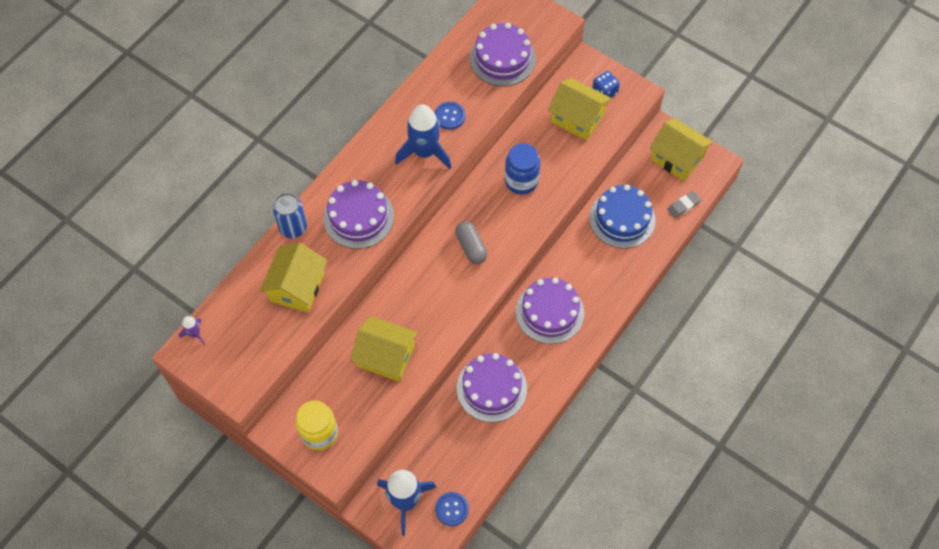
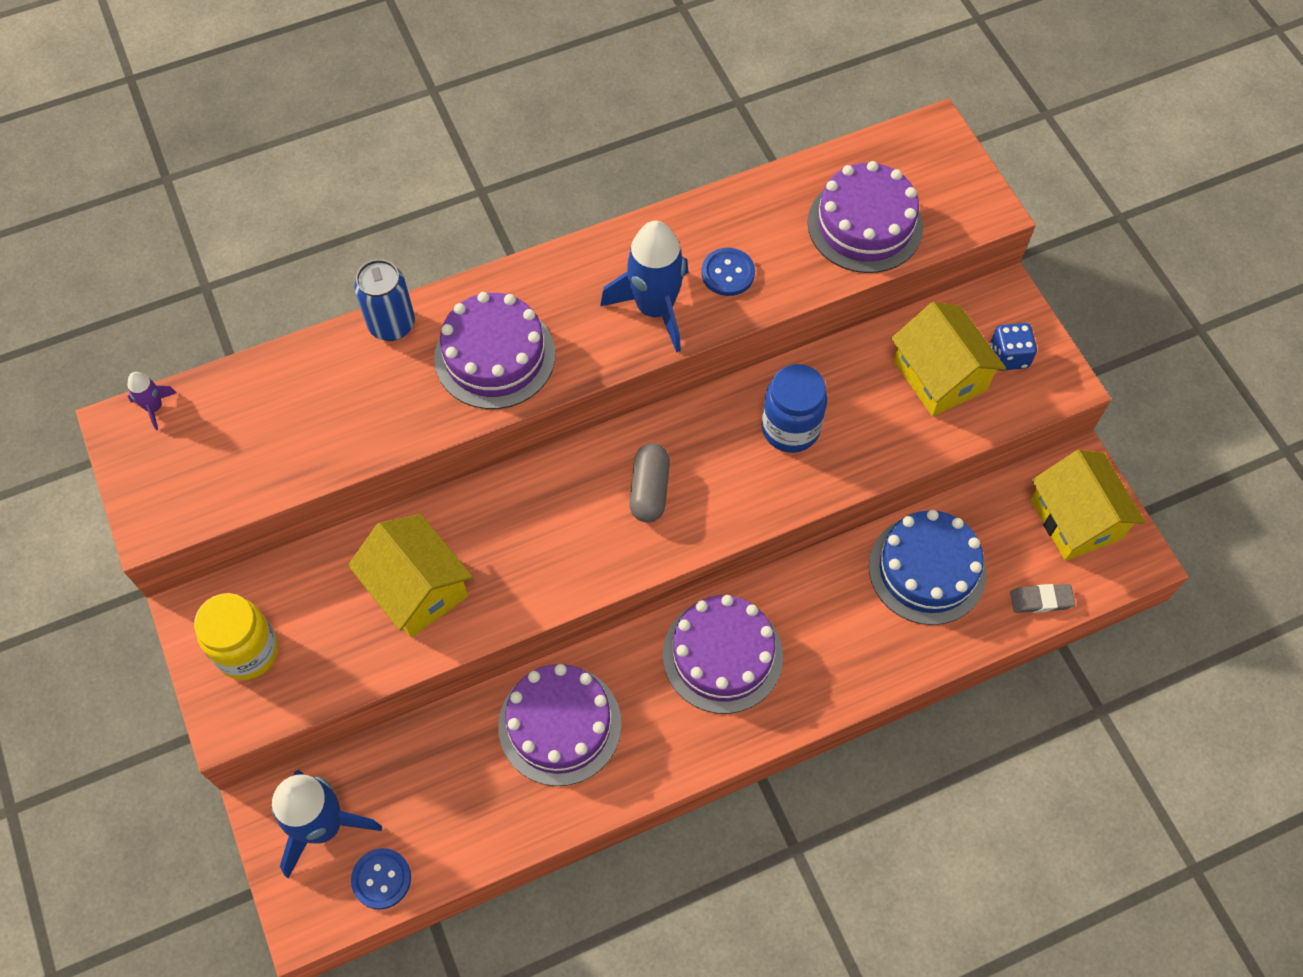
camera: 30 degrees right, 0 degrees up
yellow house [260,243,327,313] -> none

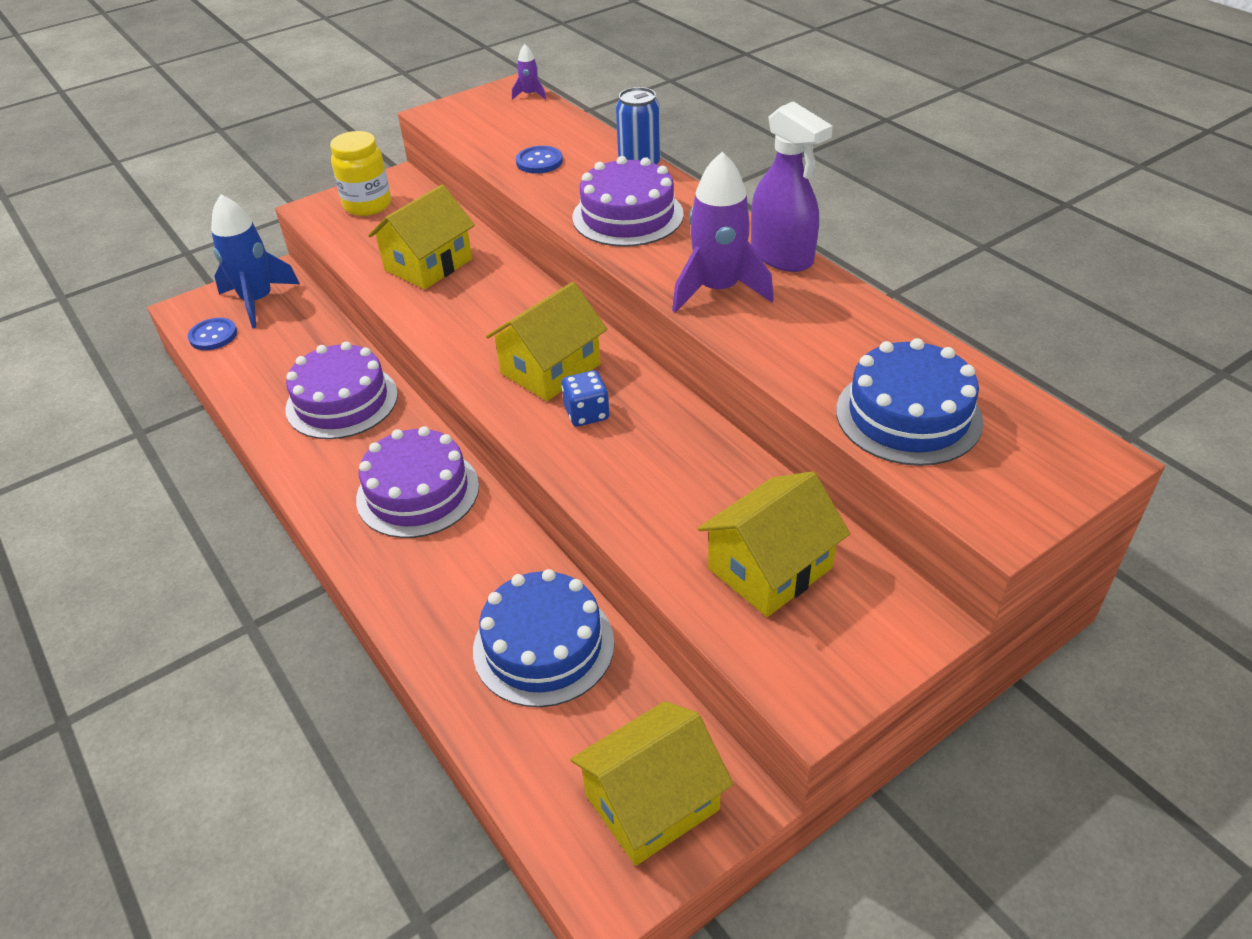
camera: 80 degrees right, 20 degrees down
blue rocket [600,221,689,353] -> purple rocket [672,152,774,313]
grey capsule [629,443,670,523] -> yellow house [486,282,607,401]
blue button [701,248,755,296] -> blue button moved to [516,146,563,174]
blue jar [762,364,827,453] -> none
purple cake [808,161,923,273] -> blue cake [836,338,984,466]
blue dice [990,323,1037,371] -> blue dice moved to [562,370,610,427]
grey eraser [1010,584,1075,613] -> none
none -> purple spray bottle [751,101,833,272]

